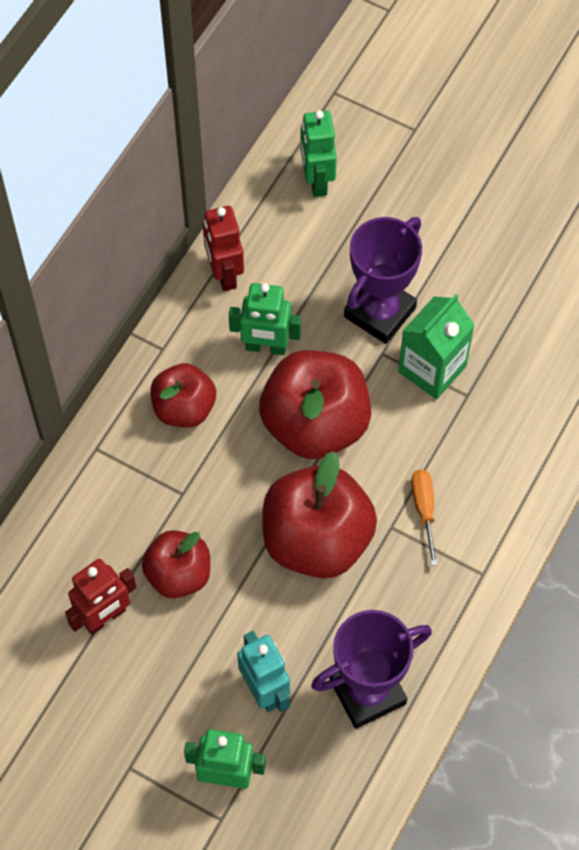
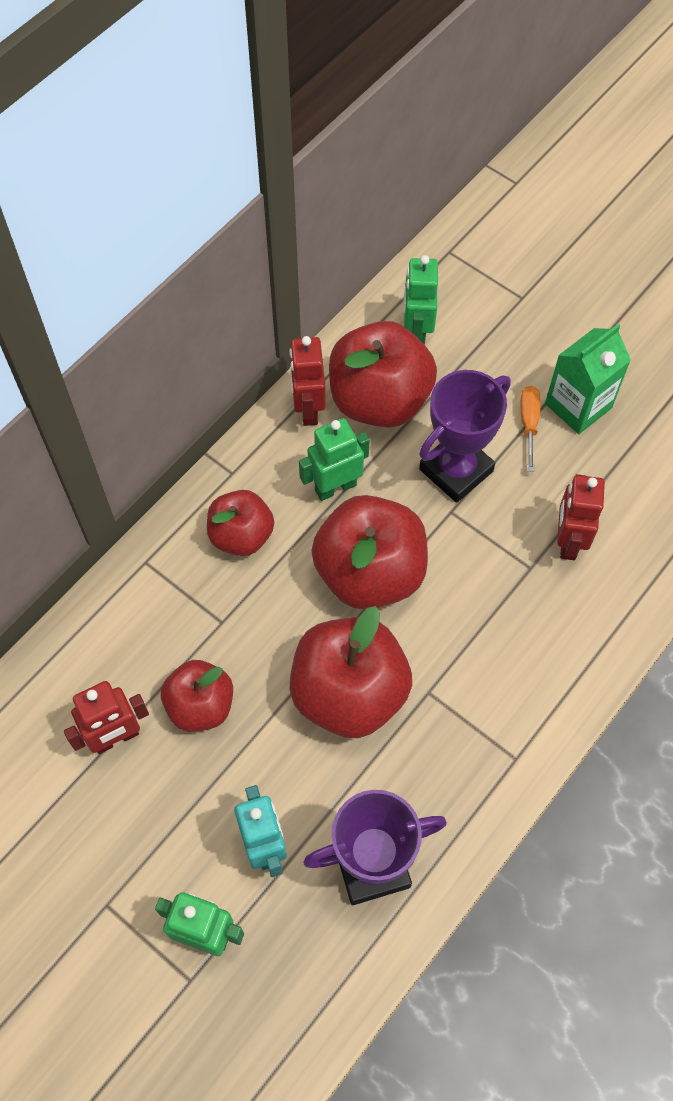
camera: 10 degrees right, 0 degrees up
green robot [229,283,301,355] -> green robot turned 135 degrees clockwise [299,418,370,501]
green carton [398,294,475,399] -> green carton moved to [545,324,631,434]
orange screwdriver [411,469,438,566] -> orange screwdriver moved to [521,386,540,472]
none -> red apple [329,321,437,427]
none -> red robot [557,474,605,560]

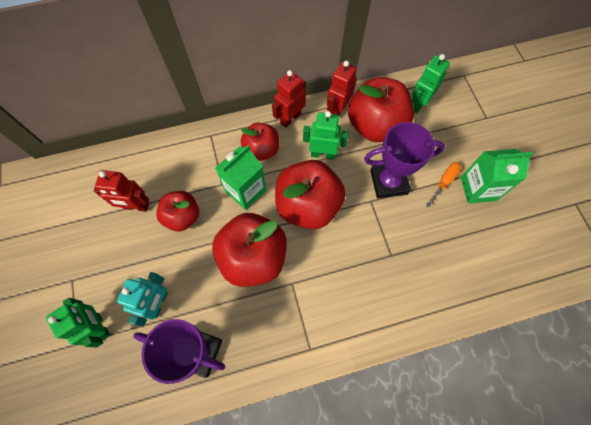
camera: 35 degrees right, 5 degrees up
red robot [557,474,605,560] -> red robot moved to [272,70,306,128]
none -> green carton [215,145,266,210]

